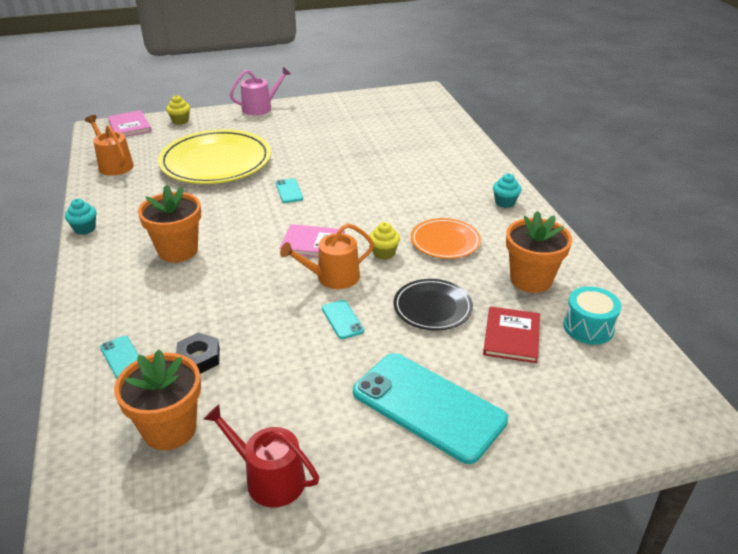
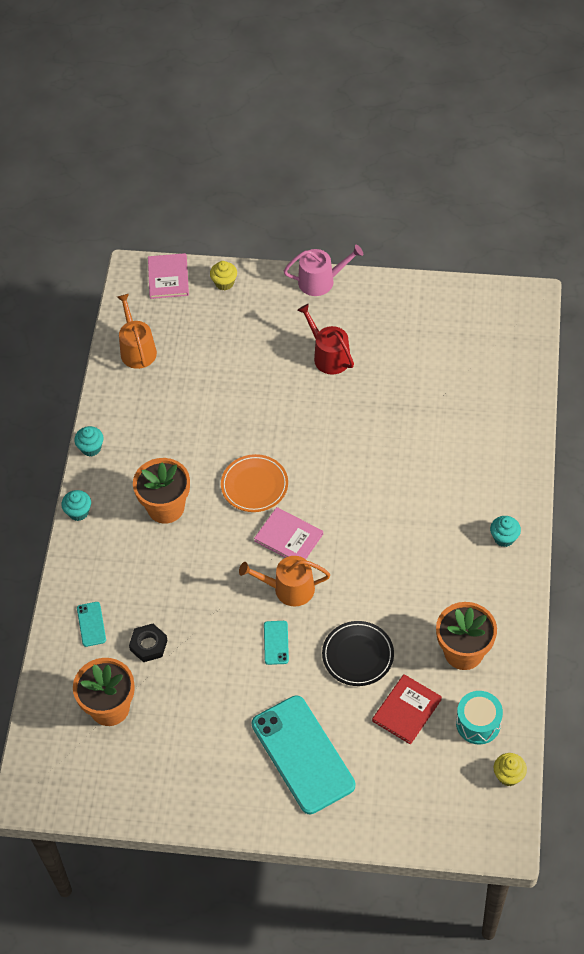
camera: 25 degrees right, 20 degrees up
yellow plate [158,129,271,184] -> none
red watering can [203,405,319,508] -> red watering can moved to [297,304,354,375]
turquoise phone [275,178,303,203] -> none
yellow cupcake [369,222,400,260] -> yellow cupcake moved to [494,753,527,786]
orange plate [411,218,481,259] -> orange plate moved to [221,454,288,512]
none -> turquoise cupcake [61,490,91,521]

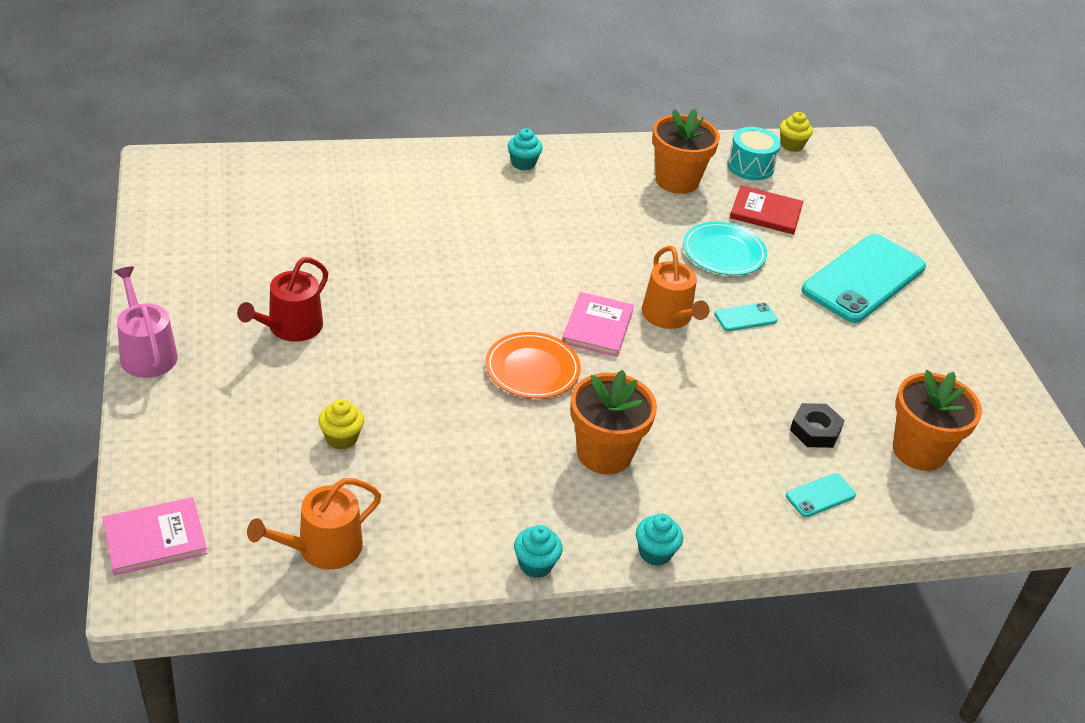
camera: 115 degrees left, 15 degrees down
yellow cupcake [210,261,237,290] -> yellow cupcake moved to [318,399,364,450]
black plate [322,621,394,686] -> turquoise plate [683,222,767,276]

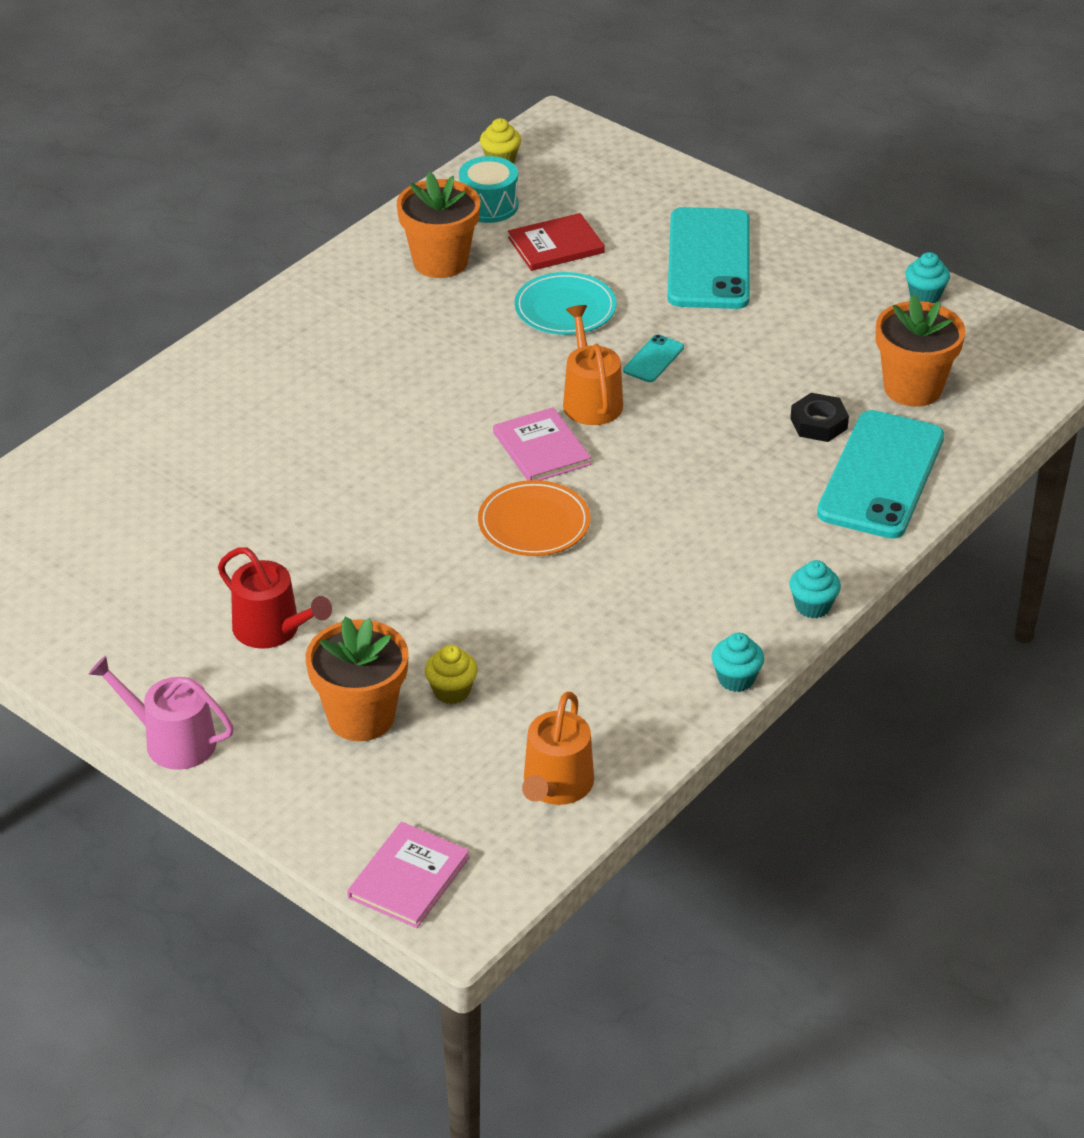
camera: 35 degrees left, 0 degrees up
red watering can [237,257,328,342] -> red watering can turned 45 degrees counterclockwise [218,547,332,649]
turquoise cupcake [508,128,543,171] -> turquoise cupcake moved to [905,252,950,303]
orange flower pot [570,370,657,474] -> orange flower pot moved to [306,617,409,741]
orange watering can [642,246,709,329] -> orange watering can turned 135 degrees counterclockwise [563,305,623,425]
turquoise phone [786,473,856,517] -> turquoise phone [817,410,944,539], size x2.40

